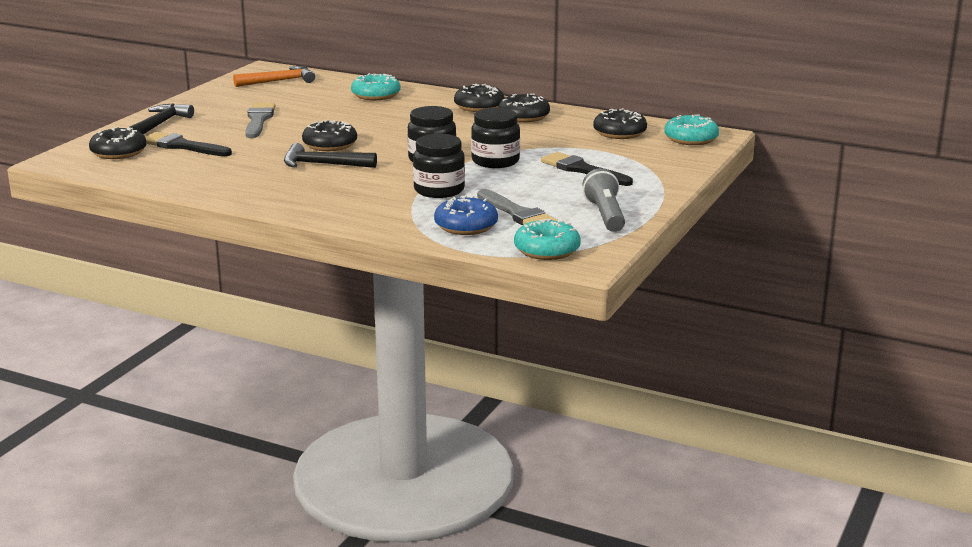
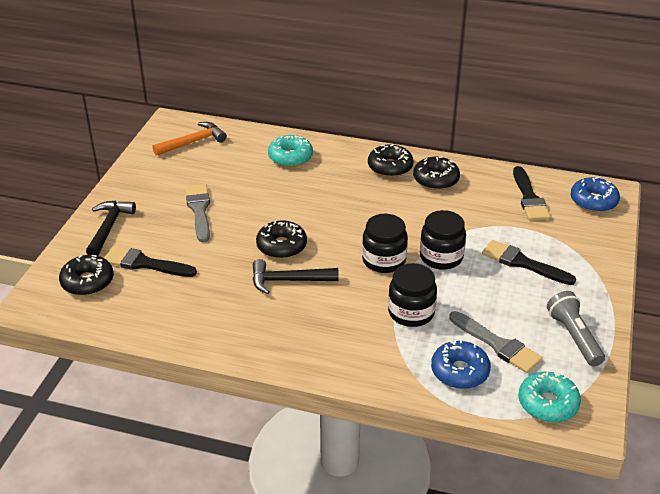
camera: 10 degrees left, 15 degrees up
black donut [593,108,647,139] -> black brush [513,166,550,221]
turquoise donut [664,114,719,145] -> blue donut [571,177,620,212]

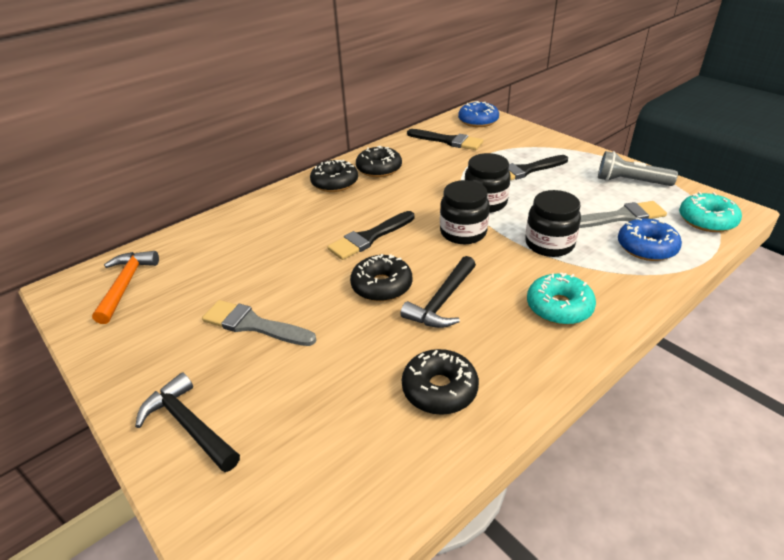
camera: 55 degrees left, 0 degrees up
black donut [59,255,114,296] -> black donut moved to [402,349,479,415]
black brush [104,246,197,277] -> black brush moved to [327,211,414,260]
turquoise donut [268,135,313,167] -> turquoise donut moved to [527,273,596,325]

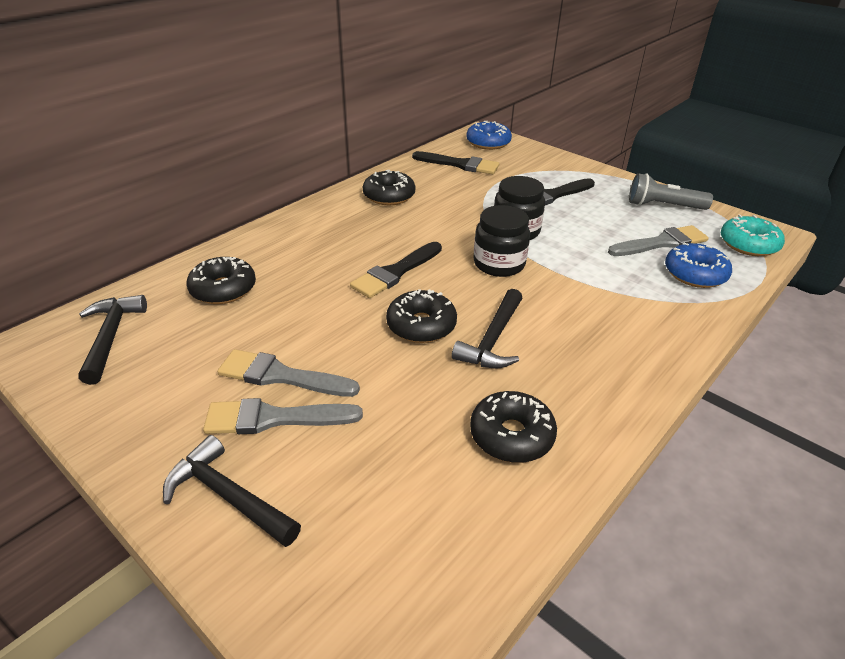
camera: 10 degrees left, 0 degrees up
orange hammer [92,251,159,324] -> black hammer [78,295,147,385]
black donut [310,160,358,192] -> black donut moved to [187,257,256,304]
black jar [525,190,581,257] -> none
turquoise donut [527,273,596,325] -> none
none -> grey brush [203,398,363,434]

